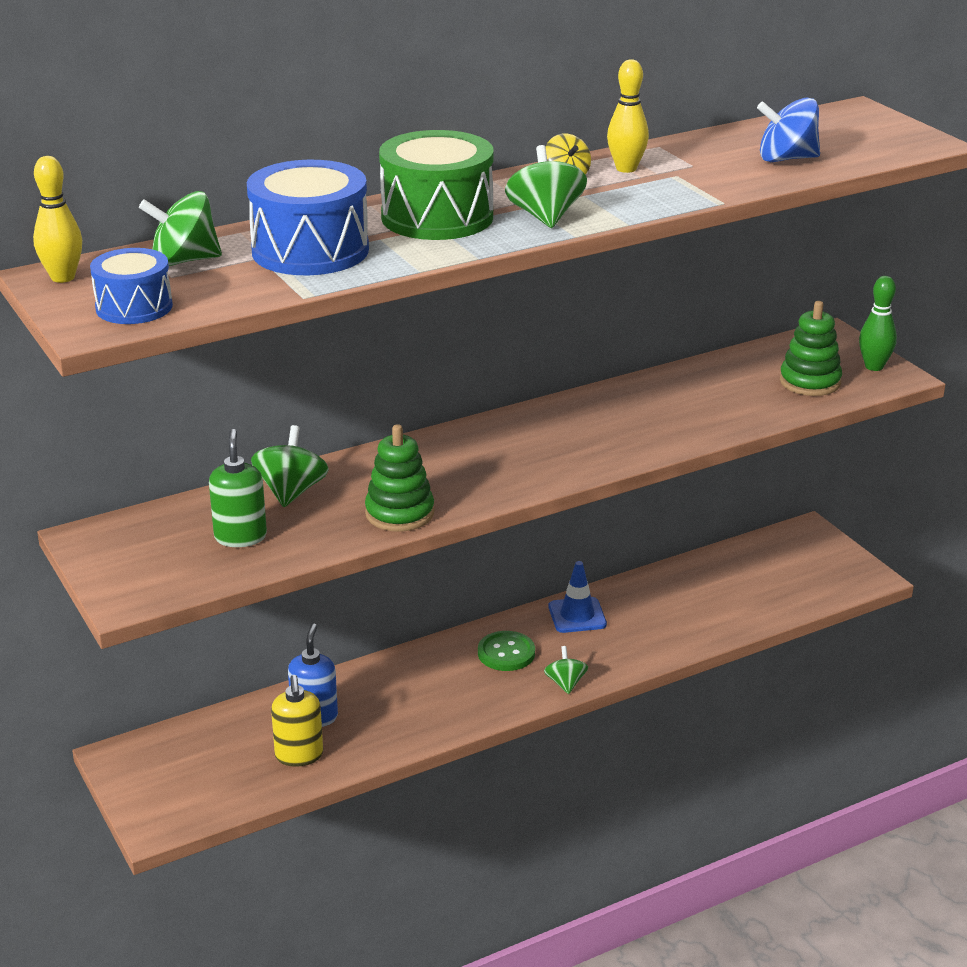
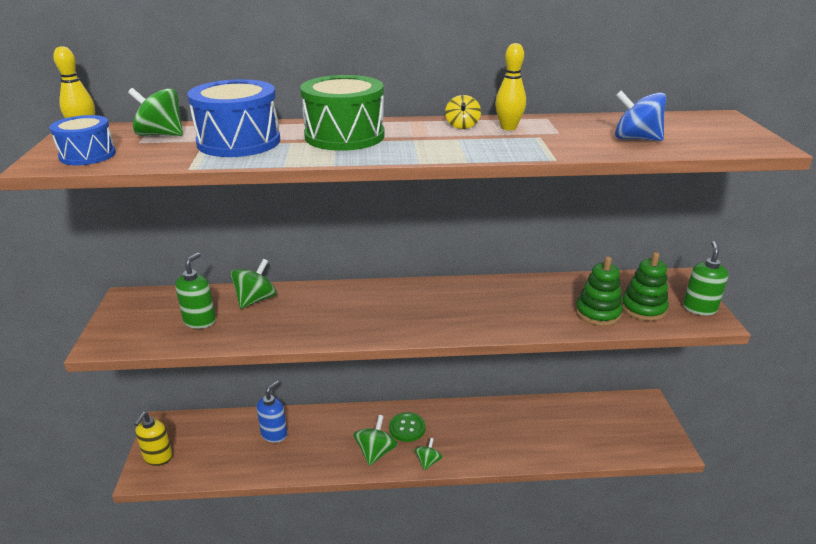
camera: 25 degrees right, 0 degrees up
yellow soap dispenser [271,675,323,767] -> yellow soap dispenser moved to [134,412,173,466]
green stacking toy [365,424,434,532] -> green stacking toy moved to [576,256,623,326]
green spinning top [505,145,587,228] -> green spinning top moved to [353,415,398,466]
blue traffic cone [549,561,607,633] -> none
green bowling pin [859,276,897,371] -> green soap dispenser [683,241,728,315]

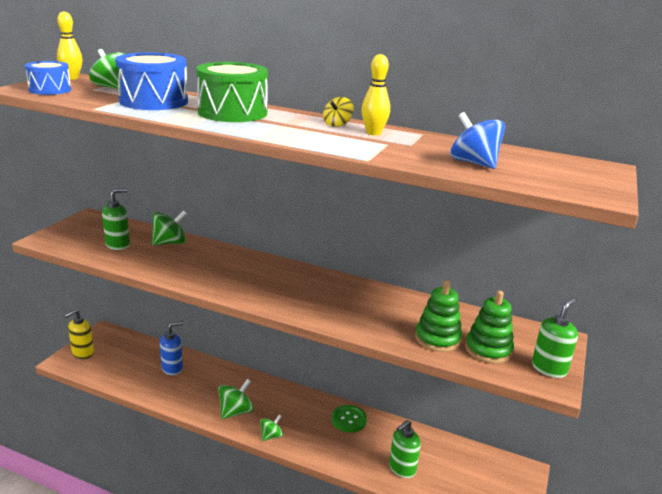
camera: 25 degrees right, 5 degrees down
green button [389,412,425,442] -> green button moved to [332,405,367,433]
none -> green soap dispenser [389,420,421,478]

